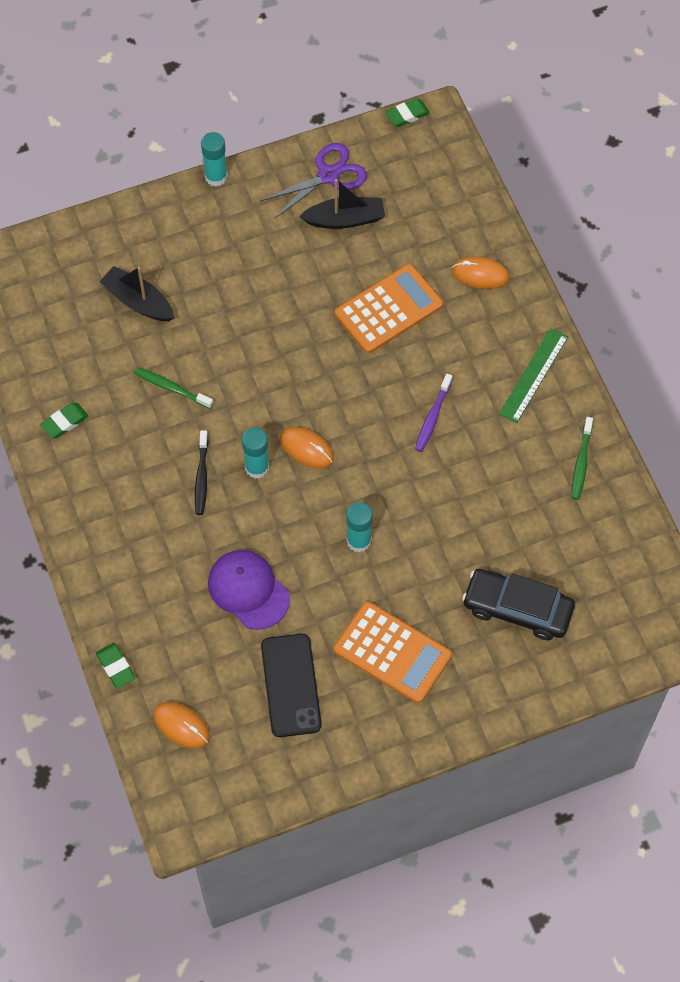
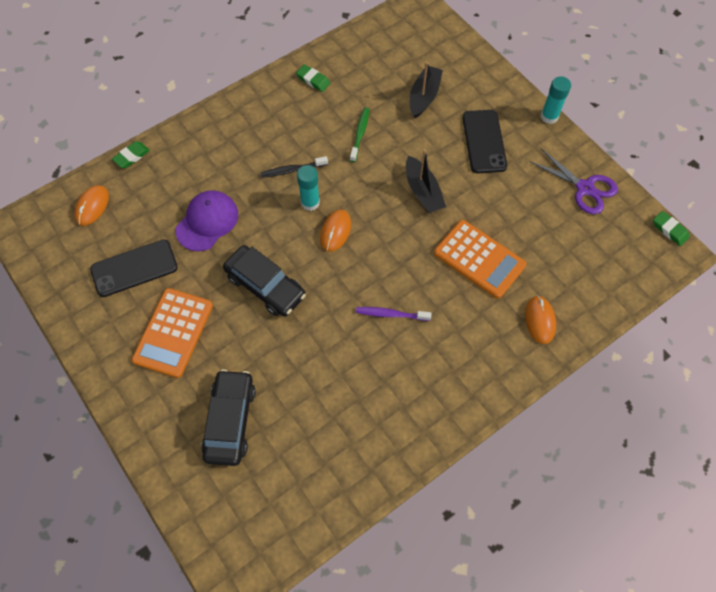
camera: 75 degrees right, 0 degrees up
black boat [299,179,385,229] -> black boat moved to [406,149,446,213]
turquoise glue stick [346,502,373,552] -> black car [223,245,306,317]
green ruler [499,328,568,423] -> none
green toothbrush [571,417,593,500] -> none
none -> black phone [462,110,507,173]

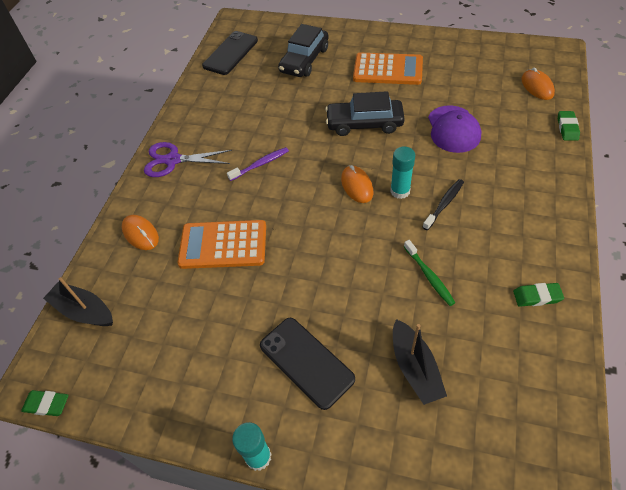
camera: 145 degrees right, 10 degrees down
black phone [90,239,178,297] -> black phone moved to [202,31,258,75]
orange calculator [131,288,213,378] -> orange calculator turned 120 degrees clockwise [353,53,423,85]
black car [201,369,256,466] -> black car turned 60 degrees clockwise [278,24,329,77]
black boat [406,149,446,213] -> black boat moved to [43,277,113,326]
purple scissors [529,148,618,214] -> purple scissors moved to [144,142,232,177]

